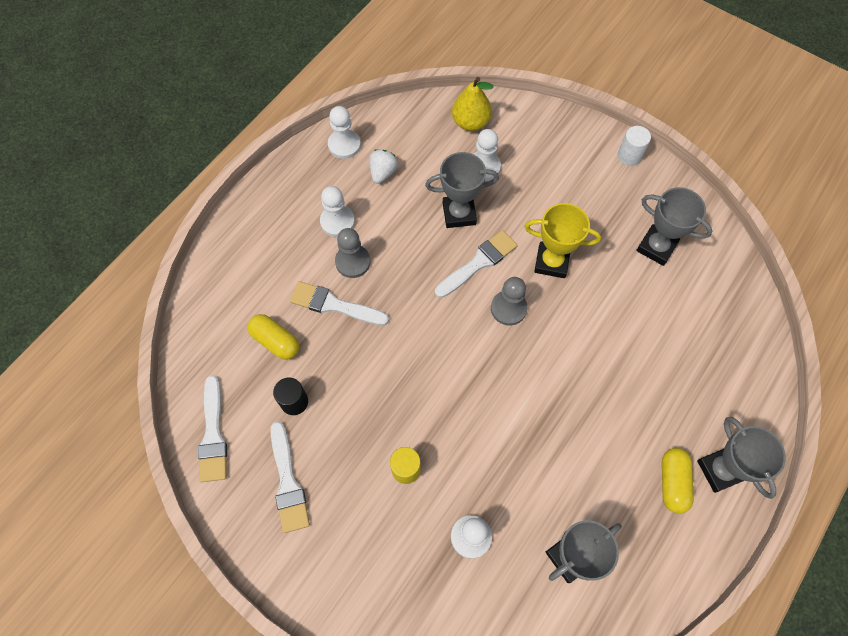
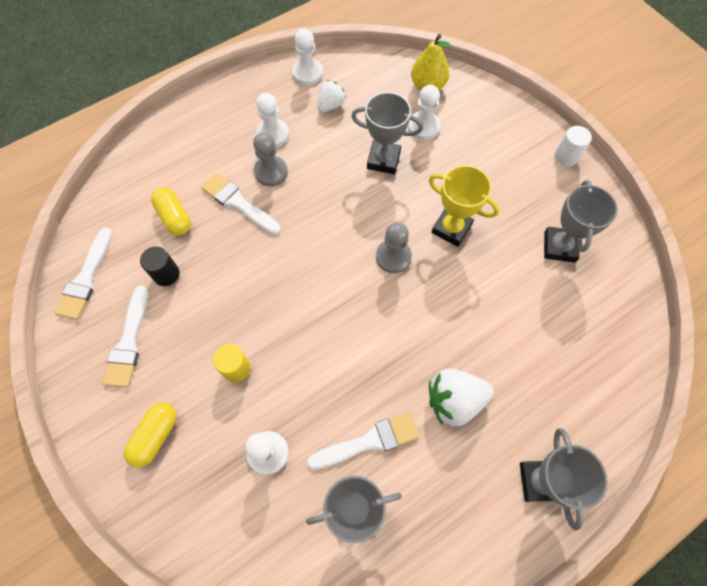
camera: 20 degrees right, 0 degrees up
white brush [435,230,518,298] -> white brush moved to [307,412,420,470]
grey trophy [636,187,712,266] -> grey trophy turned 45 degrees clockwise [544,180,618,263]
yellow capsule [662,448,694,514] -> yellow capsule moved to [124,402,177,467]
none -> white strawberry [429,368,494,427]

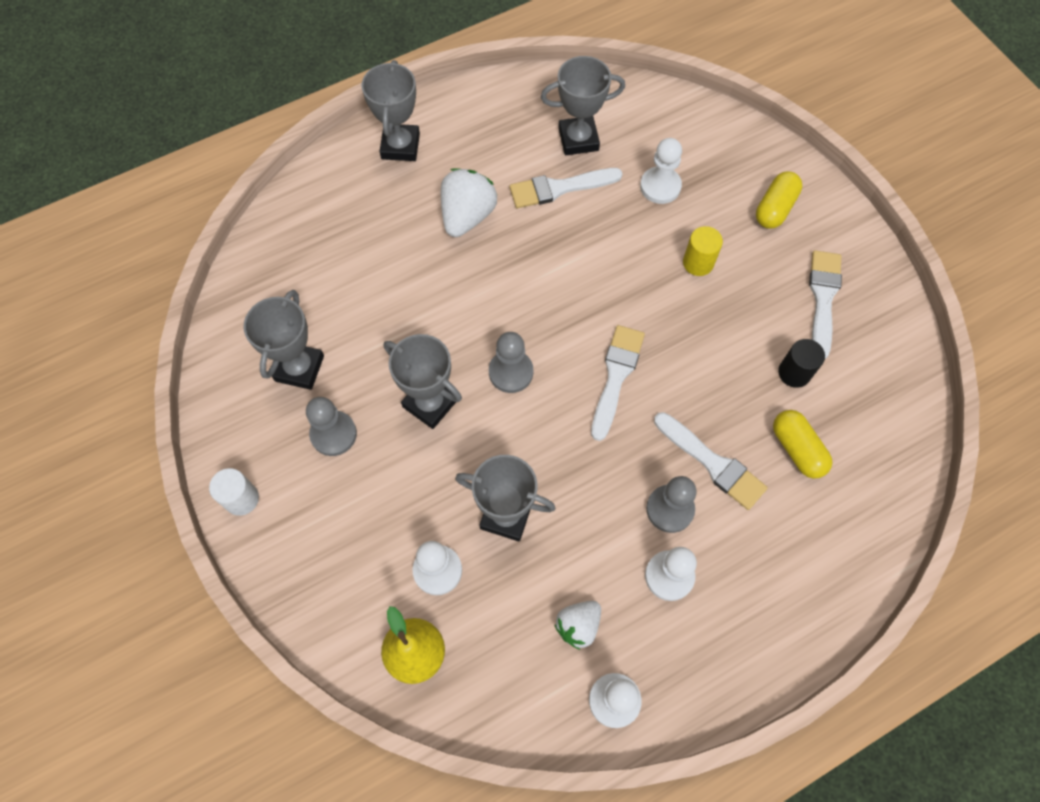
camera: 175 degrees left, 0 degrees up
white brush [54,227,113,320] -> white brush moved to [591,325,645,441]
yellow trophy [429,165,499,247] -> grey trophy [384,334,462,429]
white strawberry [429,368,494,427] -> white strawberry turned 60 degrees counterclockwise [441,168,497,237]
none -> grey pawn [306,397,357,456]

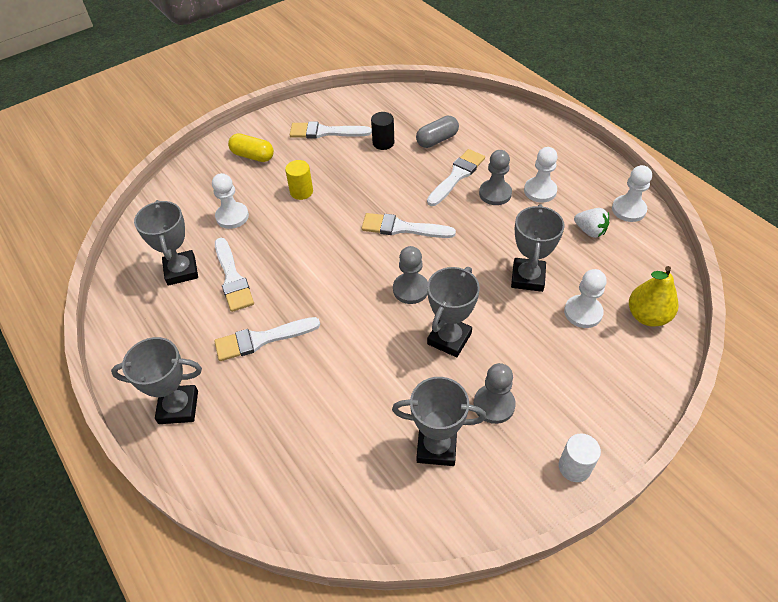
camera: 95 degrees left, 15 degrees down
white strawberry [441,168,497,237] -> white brush [214,317,320,361]
yellow capsule [773,410,832,479] -> grey capsule [416,115,459,148]

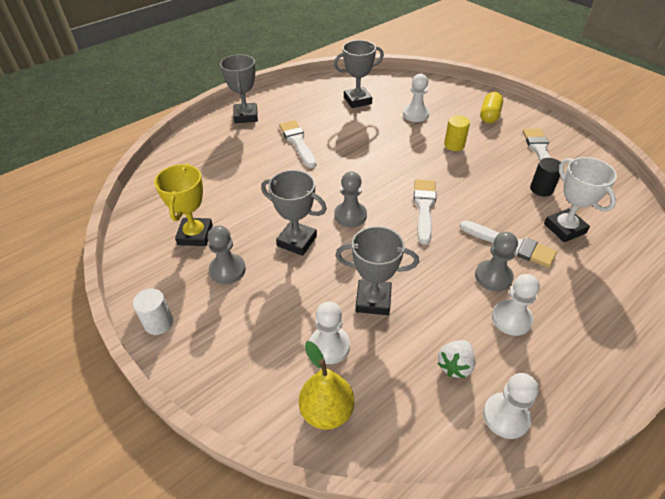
camera: 85 degrees right, 5 degrees down
white brush [215,238,254,312] -> none
grey trophy [392,377,486,466] -> yellow trophy [154,163,213,246]
grey capsule [416,115,459,148] -> white trophy [544,157,617,242]

